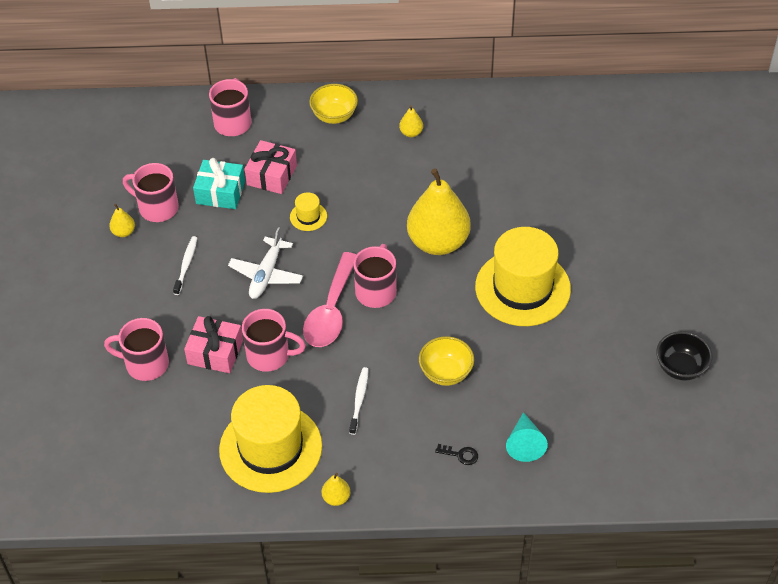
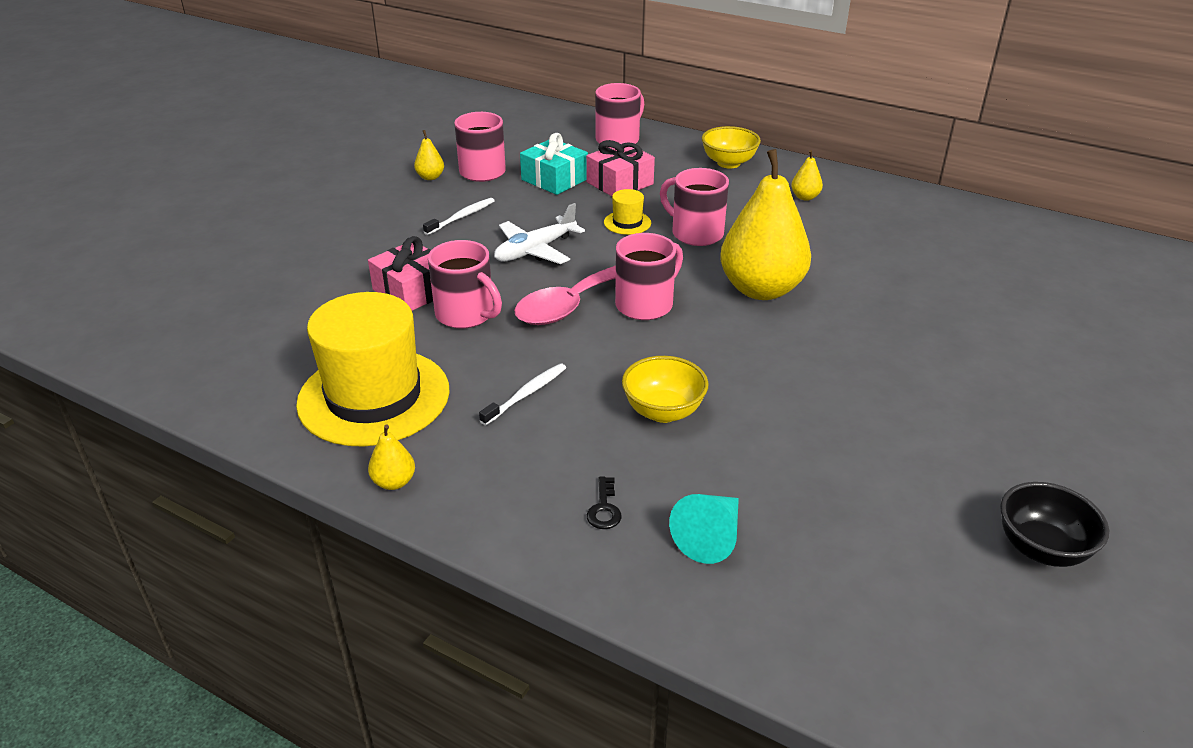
camera: 30 degrees right, 15 degrees down
pink mug [104,318,169,381] -> pink mug moved to [660,168,729,246]
black key [435,444,478,465] -> black key turned 45 degrees clockwise [587,476,622,529]
yellow hat [475,227,571,326] -> none

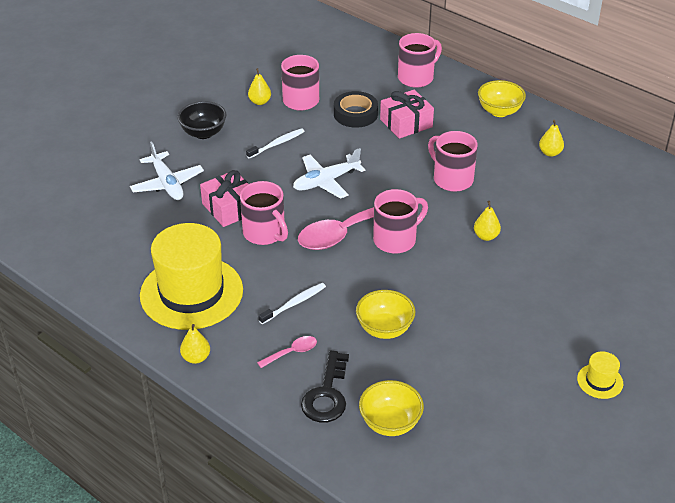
camera: 10 degrees right, 5 degrees up
turquoise gift [520,133,588,195] -> black tape [334,91,378,128]
black key [587,476,622,529] -> black key [301,351,349,423], size x1.96
yellow hat [604,189,651,235] -> yellow hat moved to [577,351,623,399]
turquoise cone [669,494,739,564] -> yellow bowl [359,380,424,436]
yellow pear [720,149,811,300] -> yellow pear [474,201,501,241], size x0.40
black bowl [1000,482,1109,567] -> black bowl moved to [177,101,226,139]
none -> white plane [130,141,204,200]
none -> pink spoon [257,336,317,368]

